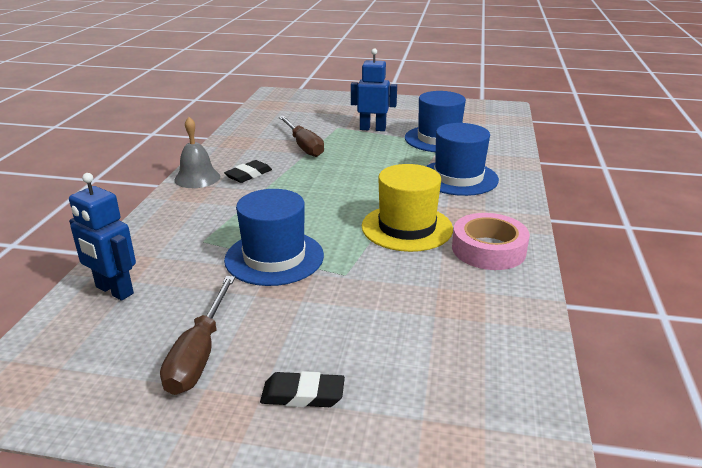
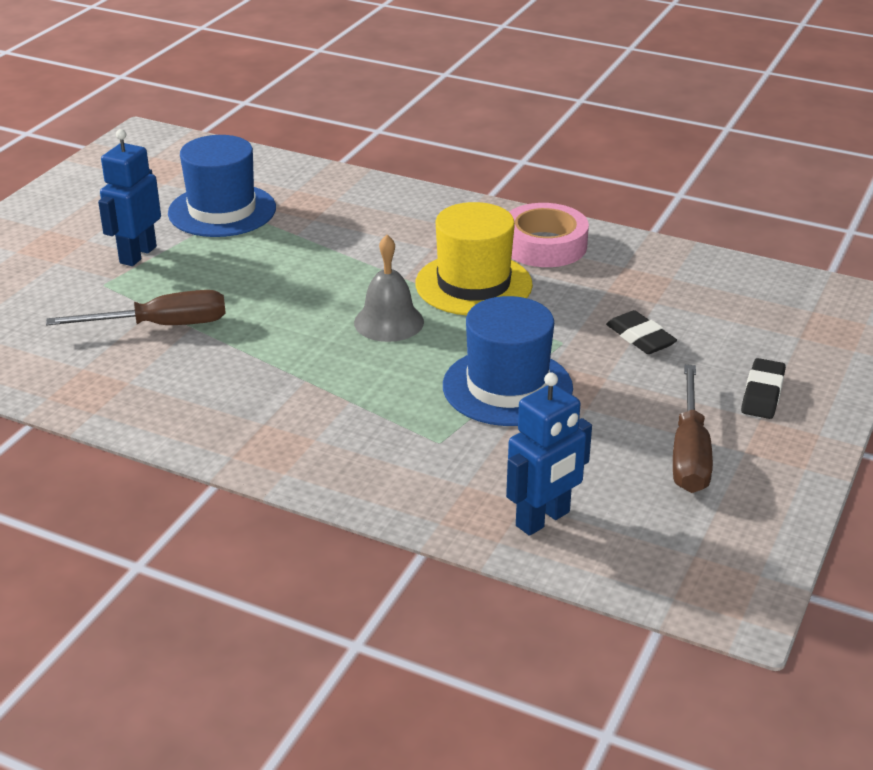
camera: 75 degrees left, 5 degrees up
brown screwdriver [160,276,235,395] -> brown screwdriver turned 75 degrees clockwise [673,365,713,493]
grey bell [174,117,220,188] -> grey bell moved to [354,235,424,342]
black eraser [224,160,272,183] -> black eraser moved to [606,310,677,354]
blue hat [426,123,499,196] -> none

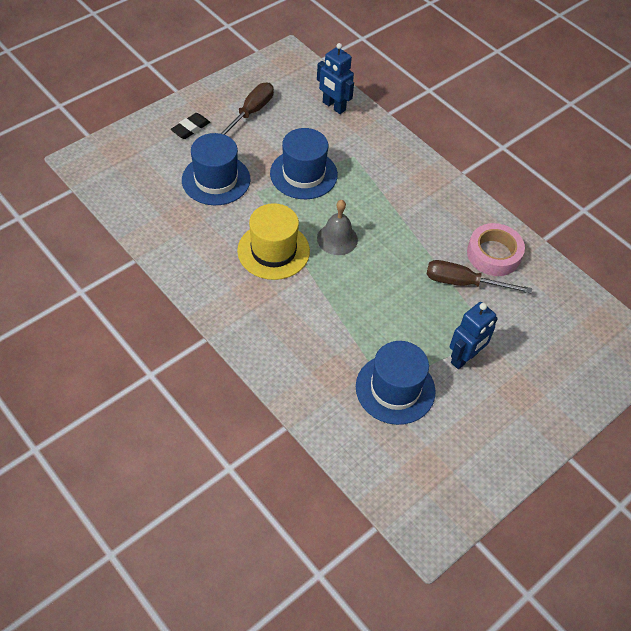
camera: 160 degrees left, 20 degrees up
blue robot [506,373,592,536] -> blue robot turned 120 degrees counterclockwise [317,43,354,114]
pink tape [509,203,589,267] -> pink tape moved to [467,223,525,276]
black eraser [606,310,677,354] -> blue hat [182,133,251,205]

